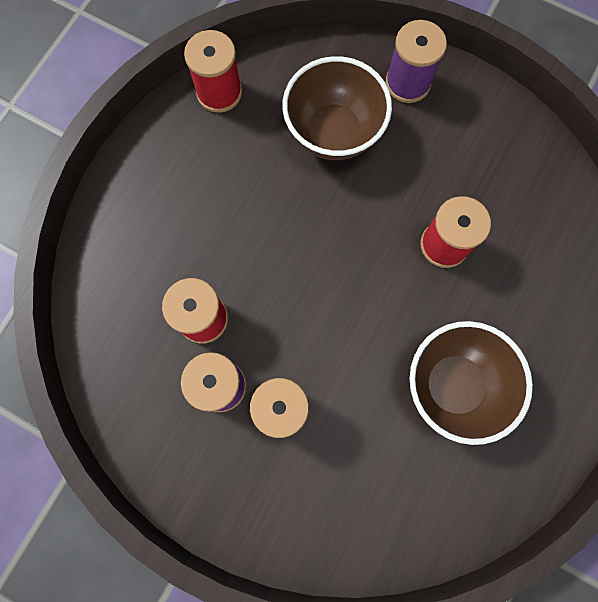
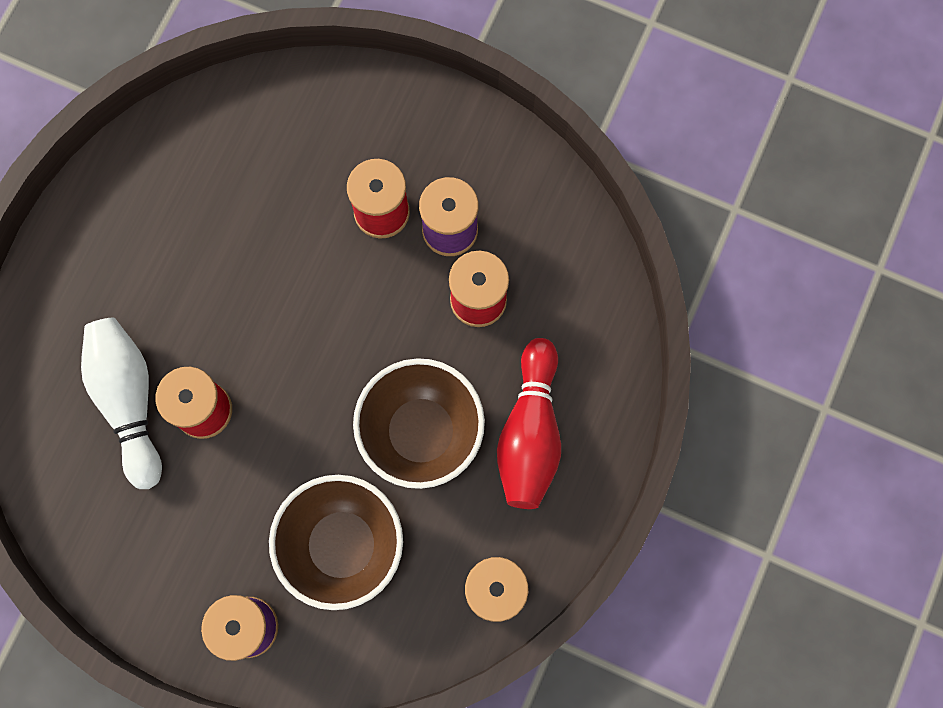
camera: 175 degrees right, 0 degrees up
brown bowl [409,321,533,445] -> brown bowl moved to [353,358,485,489]
none -> white bowling pin [81,318,162,489]
none -> red bowling pin [497,338,561,509]

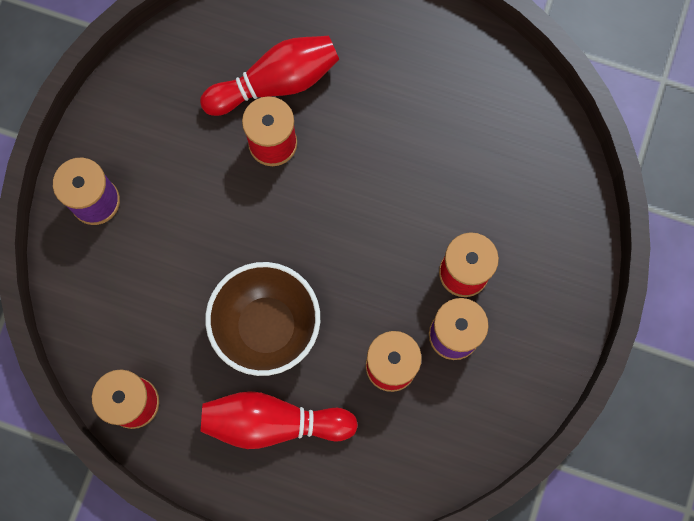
camera: 85 degrees right, 0 degrees up
white bowling pin [81,318,162,489] -> red bowling pin [200,36,339,116]
brown bowl [269,475,403,610] -> none

